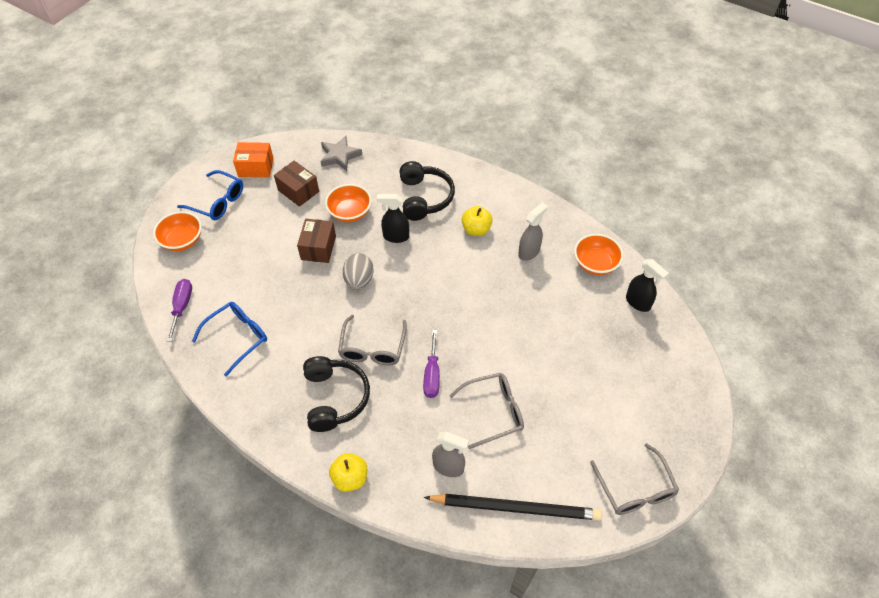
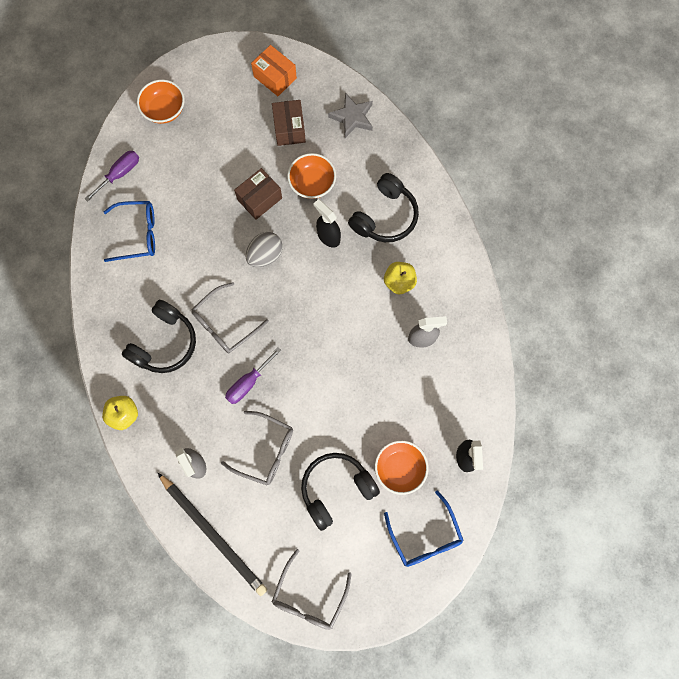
camera: 40 degrees right, 20 degrees up
blue glasses [177,170,243,220] -> blue glasses moved to [384,490,464,567]
orange bowl [574,234,624,275] -> orange bowl moved to [375,440,429,495]
none -> black headphones [301,453,380,531]

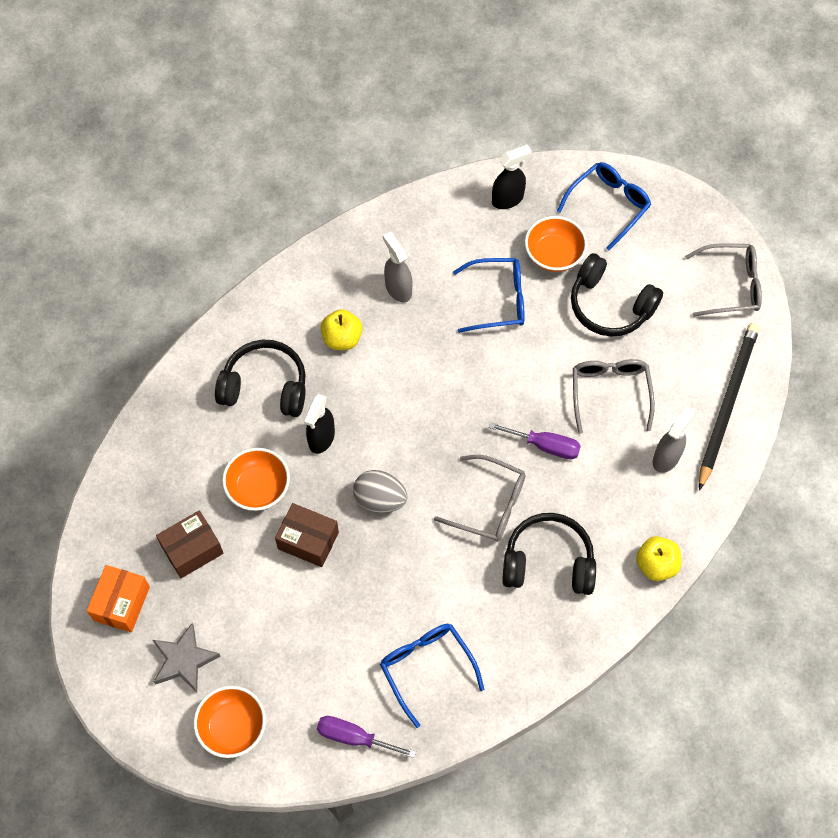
camera: 115 degrees left, 10 degrees down
grey star [328,93,373,138] -> grey star moved to [152,623,221,693]
none -> blue glasses [453,258,525,333]

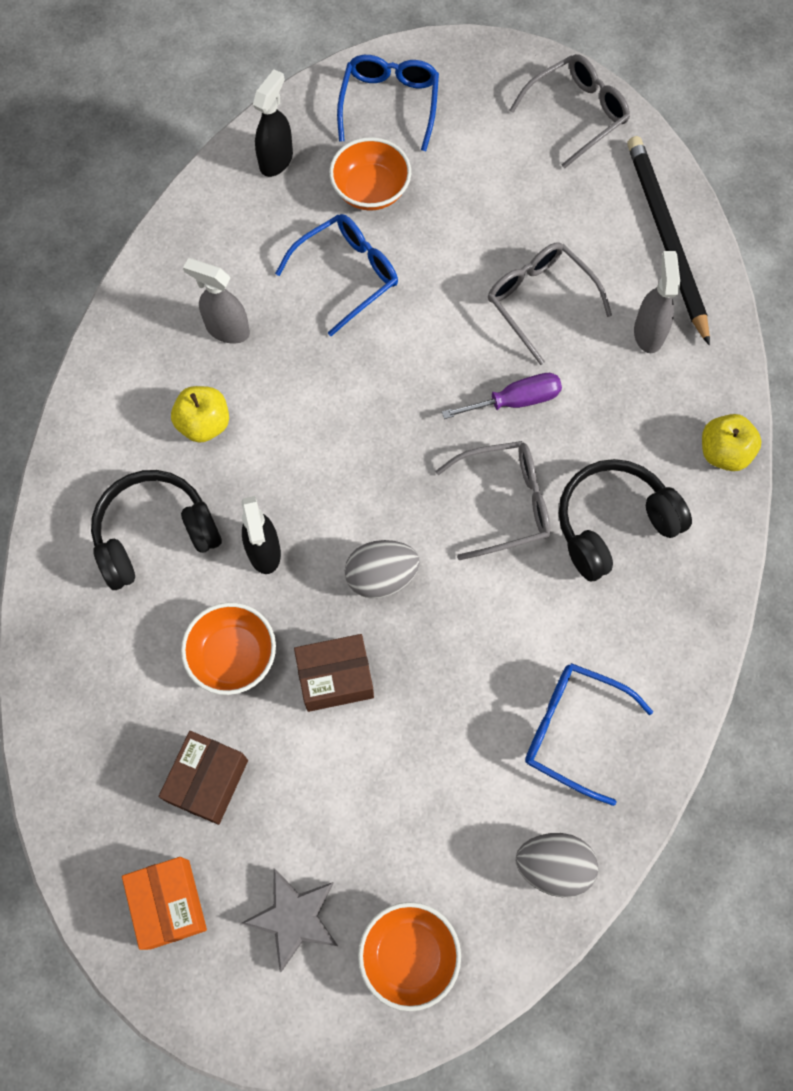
camera: 35 degrees left, 5 degrees up
purple screwdriver [317,716,416,758] -> grey egg [516,833,598,897]
black headphones [571,253,663,336] -> none

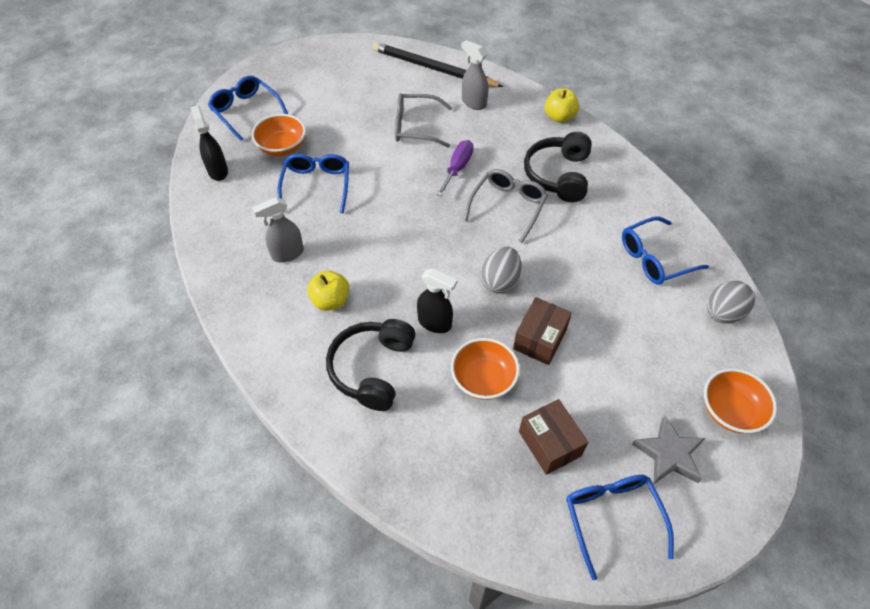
camera: 50 degrees left, 15 degrees down
orange box [122,857,207,950] -> blue glasses [566,475,674,580]
grey glasses [509,54,630,169] -> none

